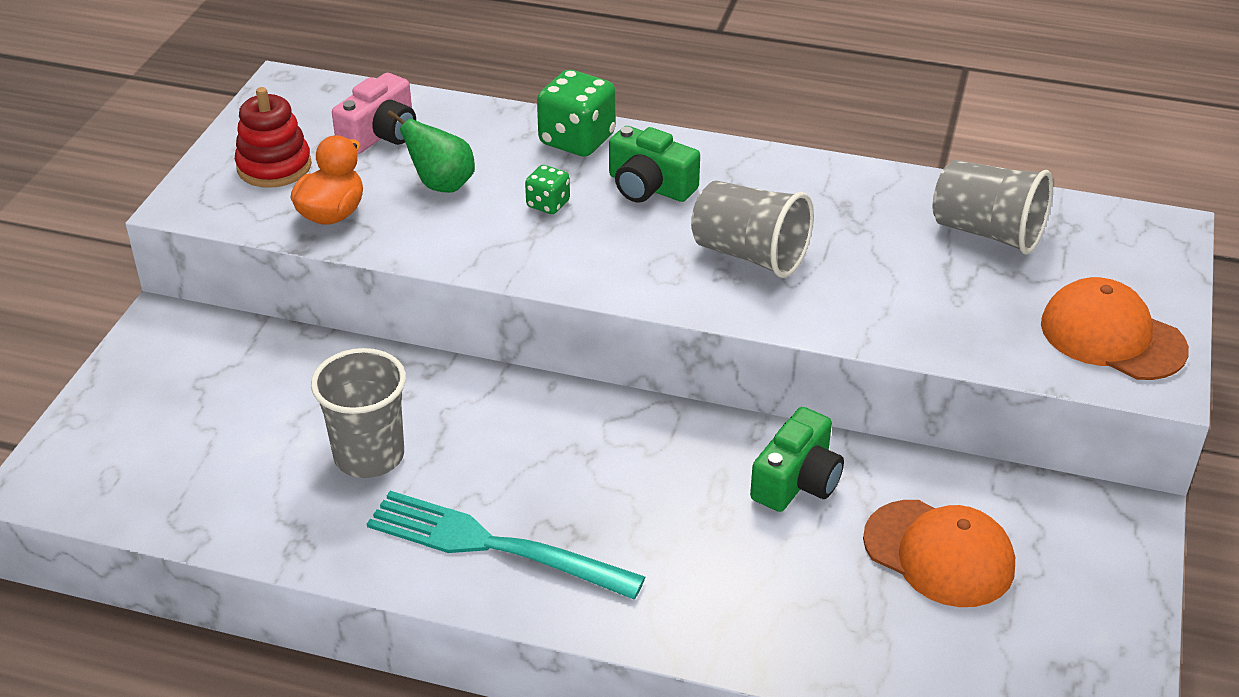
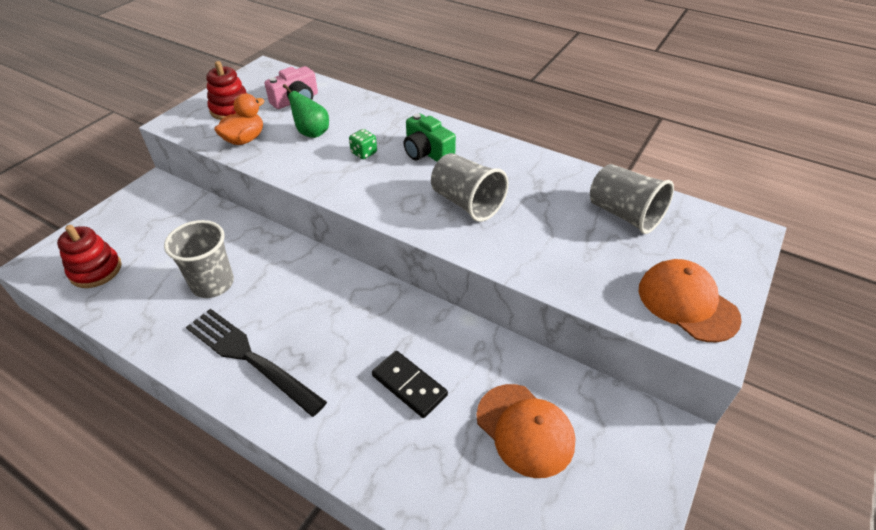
camera: 15 degrees right, 5 degrees up
turquoise fork [367,491,645,599] -> black fork [186,309,327,417]
green dice [537,70,616,156] -> none
green camera [750,407,844,512] -> none
none -> red stacking toy [57,225,121,288]
none -> black domino [372,351,448,418]

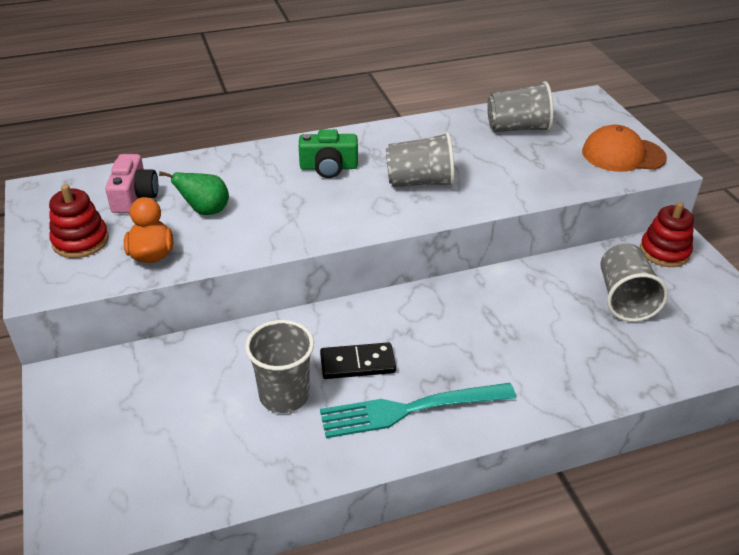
camera: 50 degrees left, 5 degrees down
red stacking toy [57,225,121,288] -> red stacking toy moved to [640,202,694,267]
black fork [186,309,327,417] -> turquoise fork [320,383,516,438]
green dice [349,129,377,159] -> none
black domino [372,351,448,418] -> black domino moved to [320,342,396,379]
orange cap [476,384,576,478] -> grey cup [600,243,668,322]

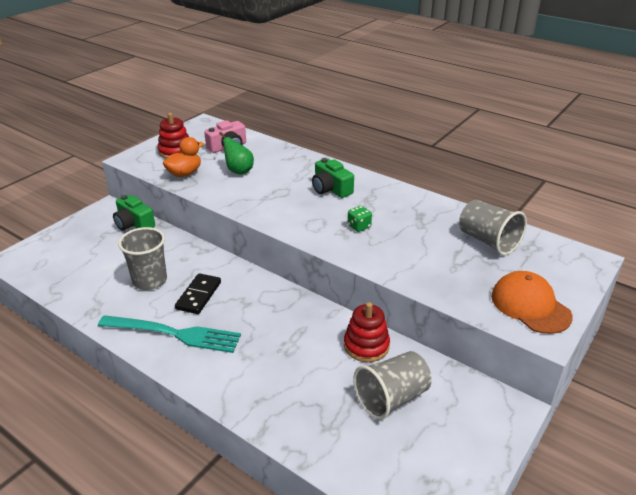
camera: 55 degrees right, 5 degrees down
black domino [320,342,396,379] -> black domino turned 60 degrees clockwise [175,273,221,314]
turquoise fork [320,383,516,438] -> turquoise fork turned 150 degrees clockwise [98,315,241,353]
grey cup [386,132,455,187] -> green dice [348,206,372,232]
red stacking toy [640,202,694,267] -> red stacking toy moved to [344,302,390,362]
none -> green camera [113,195,155,231]

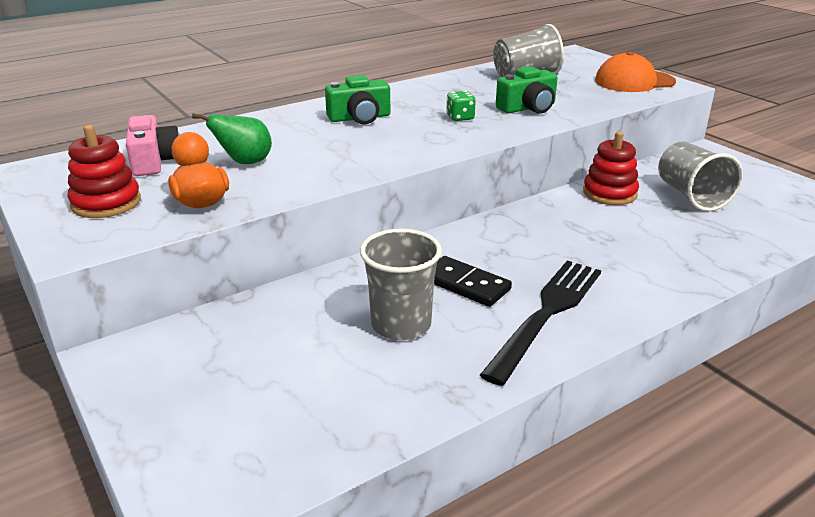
camera: 70 degrees left, 5 degrees down
turquoise fork [98,315,241,353] -> black fork [480,261,601,386]
green camera [113,195,155,231] -> green camera moved to [496,66,558,114]

